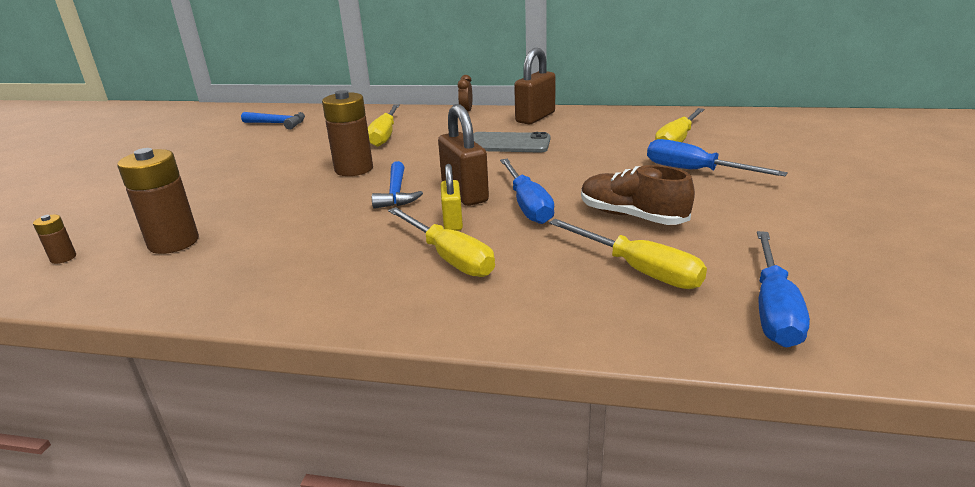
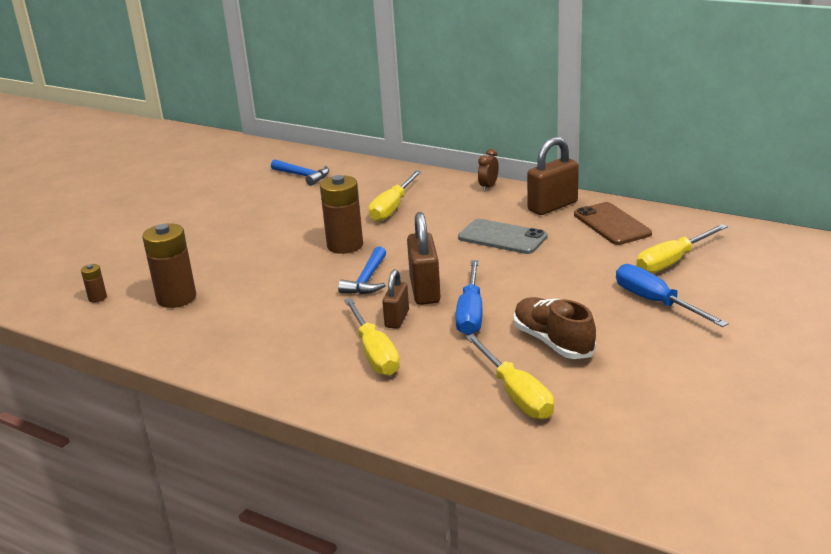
camera: 20 degrees right, 0 degrees up
yellow padlock [441,164,463,231] -> brown padlock [382,270,409,329]
blue screwdriver [757,231,810,347] -> none
none -> brown phone [574,202,652,245]

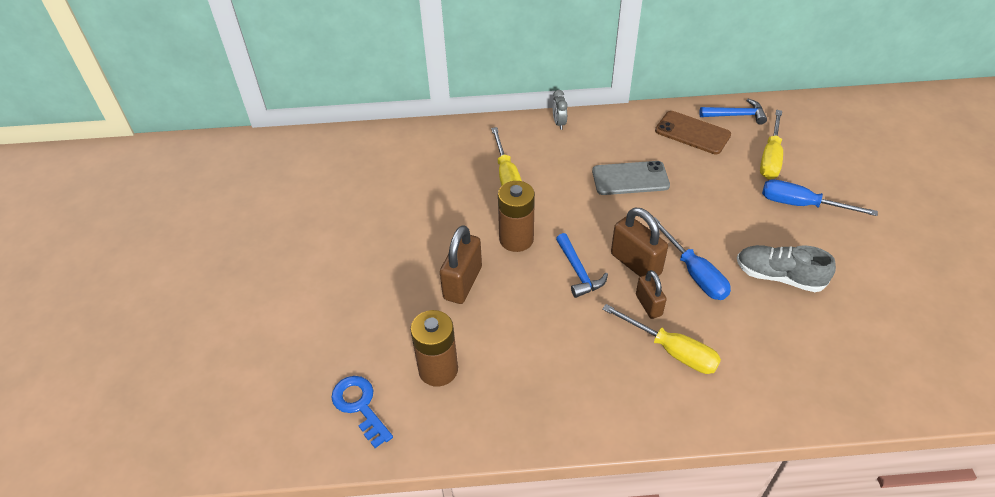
camera: 35 degrees left, 20 degrees up
brown battery [81,264,107,302] -> blue key [331,376,393,448]
blue hammer [271,159,329,186] -> blue hammer moved to [699,99,767,125]
yellow screwdriver [466,334,554,419] -> none
brown clock [478,149,499,191] -> grey clock [552,90,568,130]
brown shoe [514,297,596,359] -> grey shoe [737,245,836,292]
brown padlock [527,137,579,215] -> brown padlock moved to [440,225,482,304]

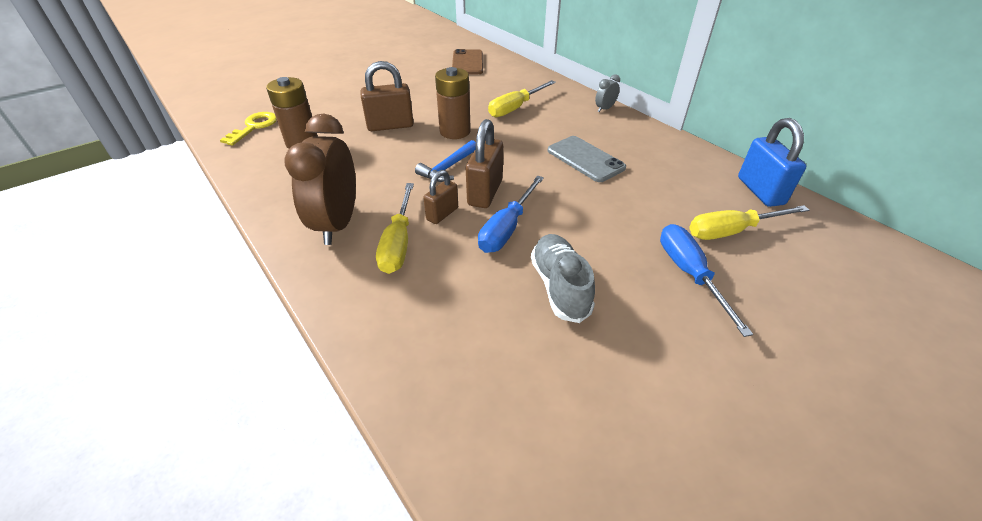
camera: 55 degrees right, 5 degrees down
blue key [331,376,393,448] -> yellow key [220,112,277,146]
brown phone [655,111,731,154] -> brown phone moved to [452,49,483,74]
blue hammer [699,99,767,125] -> blue padlock [738,118,806,207]
none -> brown clock [284,114,356,245]

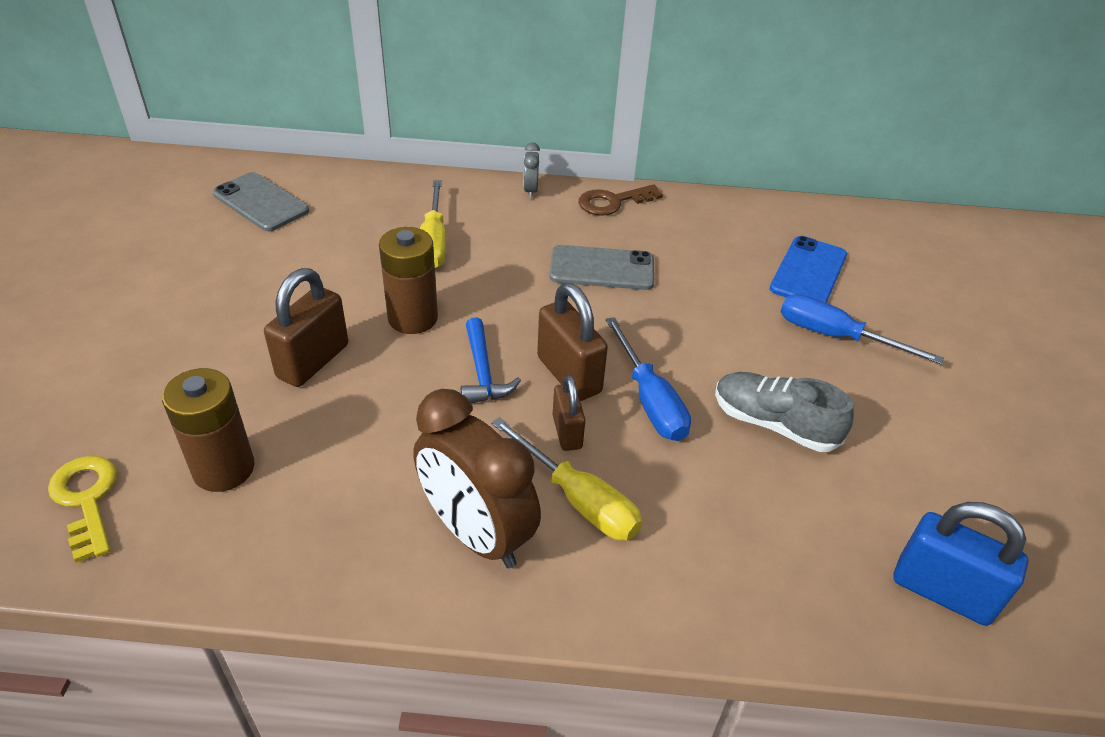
camera: 50 degrees left, 0 degrees up
brown phone [452,49,483,74] -> grey phone [213,172,309,232]
yellow screwdriver [689,205,809,240] -> blue phone [770,236,847,303]
blue padlock [738,118,806,207] -> blue padlock moved to [893,502,1028,626]
none -> brown key [579,184,663,216]

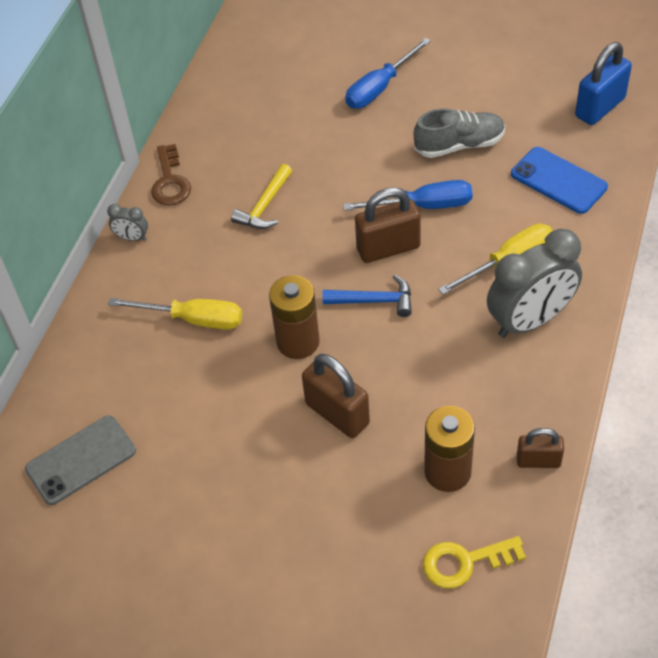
camera: 70 degrees left, 10 degrees up
brown clock [413,389,541,568] -> grey clock [487,229,582,338]
grey phone [550,245,654,290] -> yellow hammer [231,164,292,229]
brown padlock [552,375,586,451] -> brown padlock moved to [517,428,564,468]
grey shoe [715,372,854,452] -> grey shoe turned 150 degrees counterclockwise [413,108,505,158]
blue phone [770,236,847,303] -> blue phone moved to [511,147,608,214]

